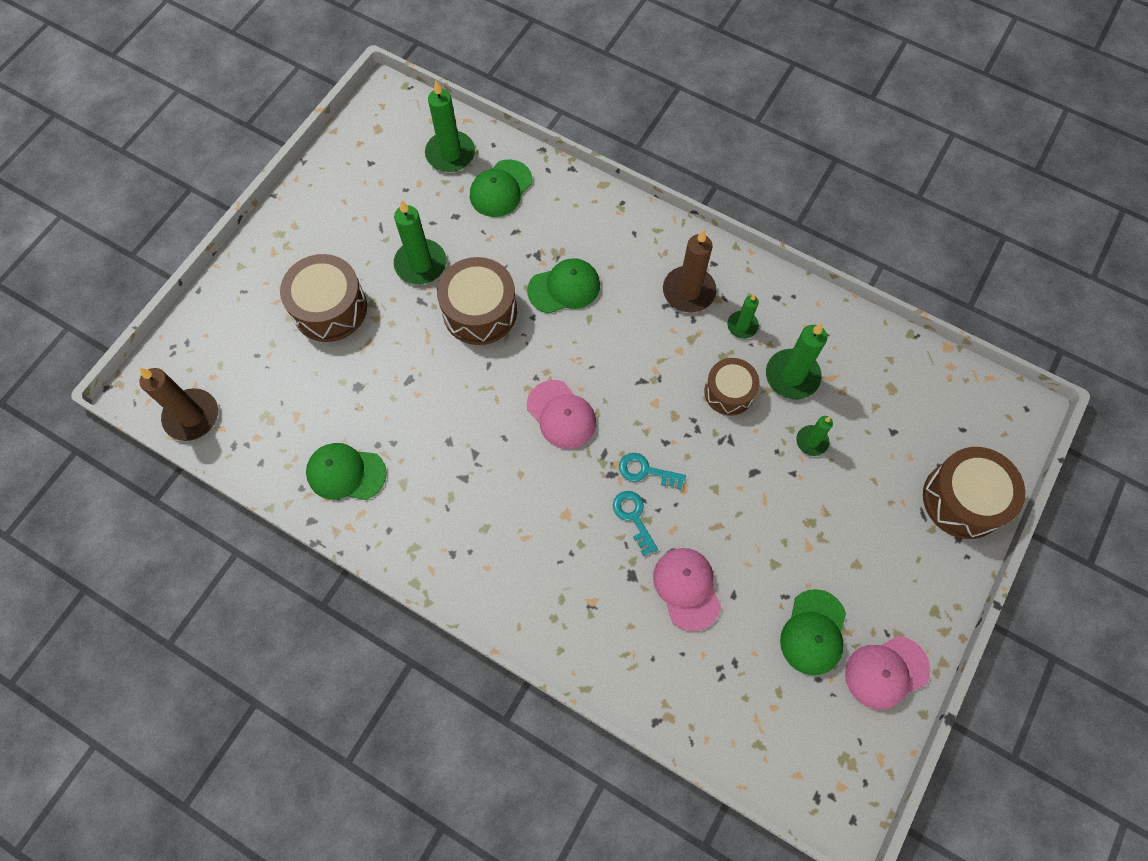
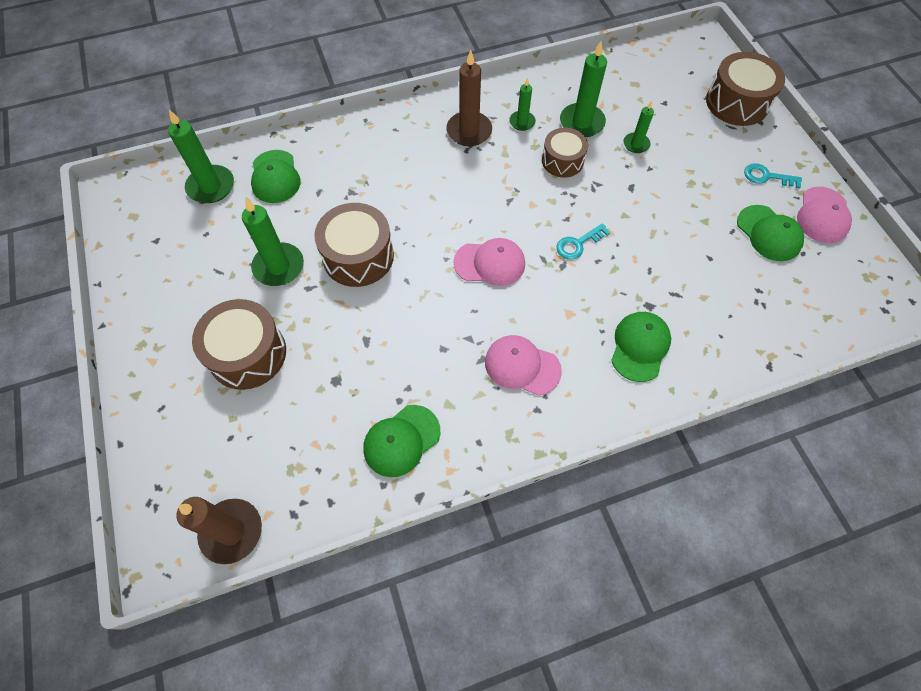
camera: 50 degrees left, 5 degrees down
green cap [527,258,600,314] -> green cap moved to [611,312,671,382]
turquoise key [613,491,658,556] -> turquoise key moved to [744,163,802,188]
pink cap [653,548,721,631] -> pink cap moved to [485,335,562,396]

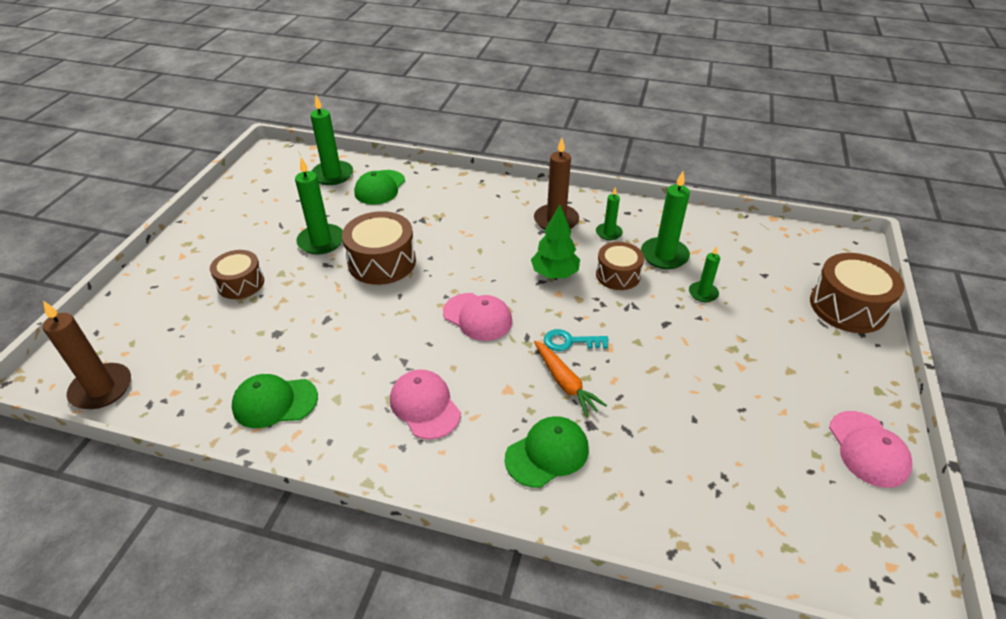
camera: 35 degrees right, 20 degrees down
brown drum [192,299,286,390] -> brown drum [210,250,264,299], size x0.65
green cap [737,205,804,261] -> none
turquoise key [744,163,802,188] -> none
pink cap [797,187,852,243] -> pink cap turned 60 degrees counterclockwise [829,411,912,488]
none -> green tree [531,205,580,278]
none -> orange carrot [534,341,607,417]

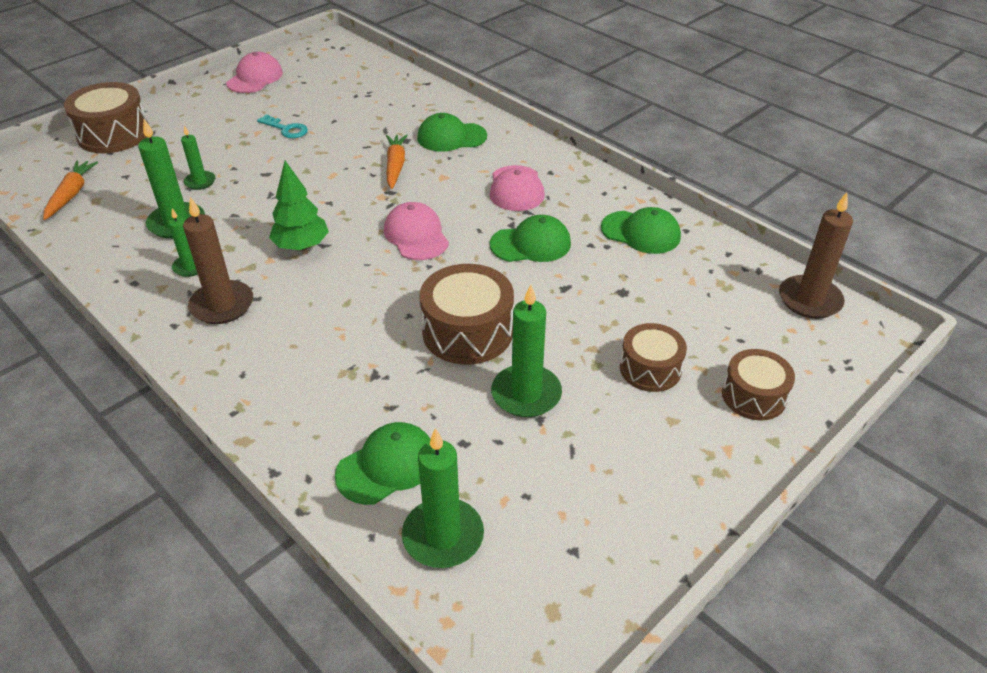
camera: 150 degrees left, 0 degrees up
turquoise key [544,329,608,351] -> turquoise key moved to [257,114,308,138]
brown drum [596,242,644,290] -> brown drum moved to [722,349,795,421]
none -> orange carrot [43,161,98,220]
none -> green cap [490,215,571,262]

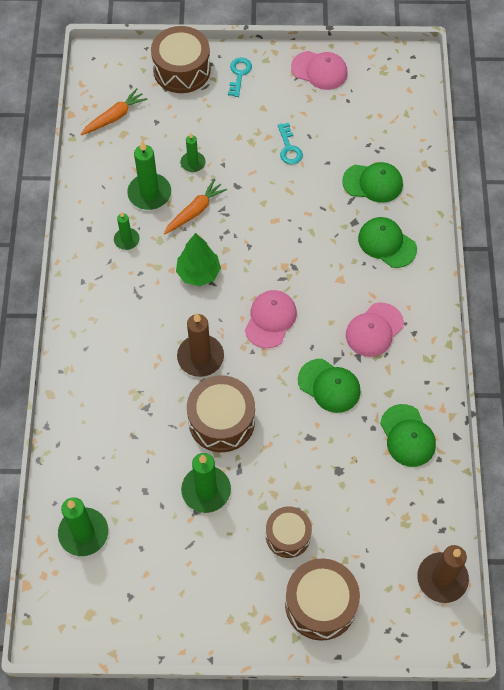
camera: 45 degrees right, 20 degrees up
brown candle [183,197,253,324] -> brown candle moved to [177,313,224,377]
pink cap [226,52,283,93] -> pink cap turned 45 degrees clockwise [291,51,348,90]
green cap [335,422,431,505] -> green cap moved to [342,162,403,203]
orange carrot [386,134,408,189] -> orange carrot moved to [164,179,227,235]
brown drum [722,349,795,421] -> brown drum [285,558,360,641], size x1.55
none -> turquoise key [228,58,252,97]

